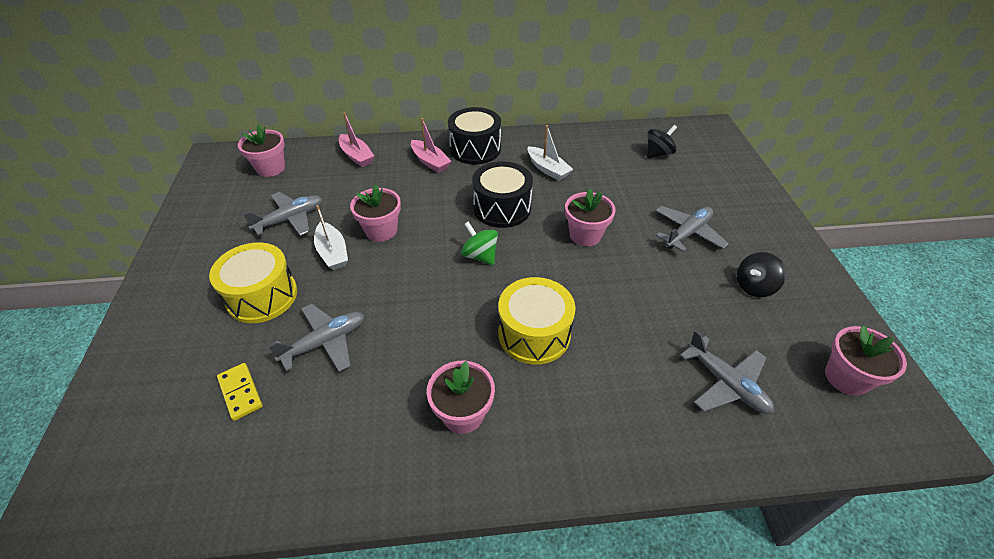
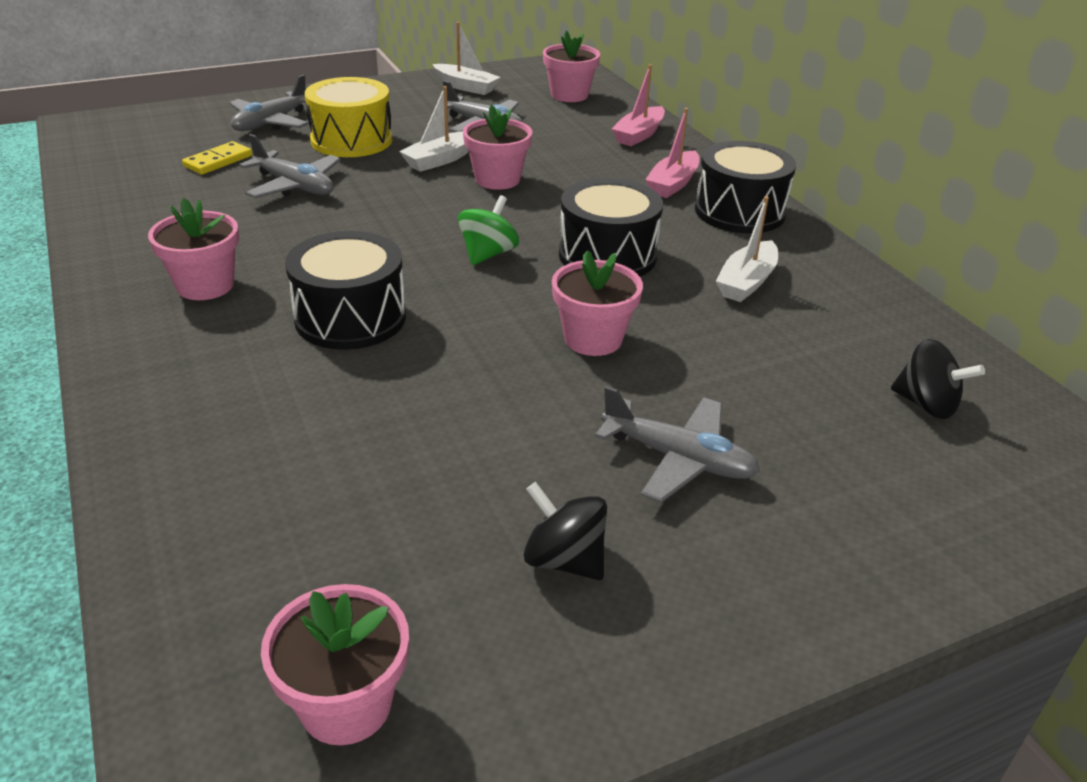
camera: 70 degrees right, 10 degrees down
yellow drum [498,277,576,365] -> black drum [285,231,406,350]
grey plane [680,330,774,414] -> grey plane moved to [229,75,309,131]
none -> white boat [433,22,501,95]

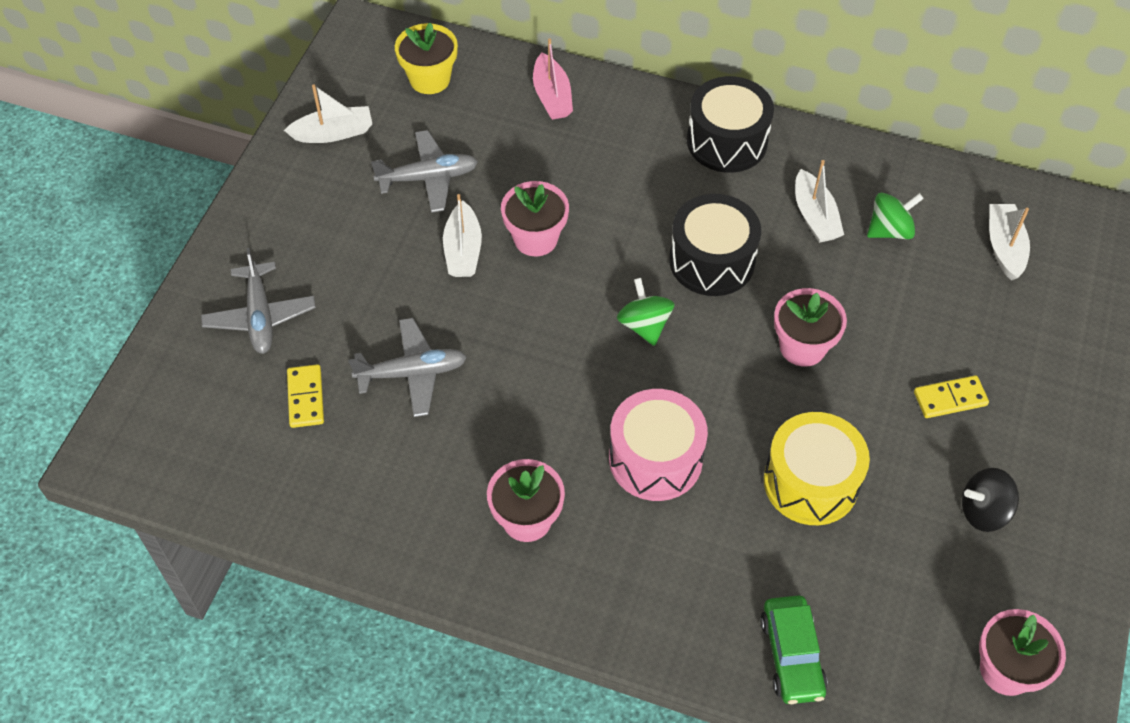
camera: 45 degrees left, 20 degrees up
black drum [285,231,406,350] -> pink drum [609,389,708,501]
yellow drum [305,77,392,157] -> yellow drum moved to [764,412,870,525]
pink flower pot [543,31,600,102] -> yellow flower pot [395,22,458,94]
grey plane [595,386,760,503] -> yellow domino [914,375,989,418]
pink boat [645,108,700,198] -> none
black spinning top [891,339,985,419] -> white boat [989,204,1030,281]
none -> green car [760,595,828,704]
none -> green spinning top [867,193,924,239]

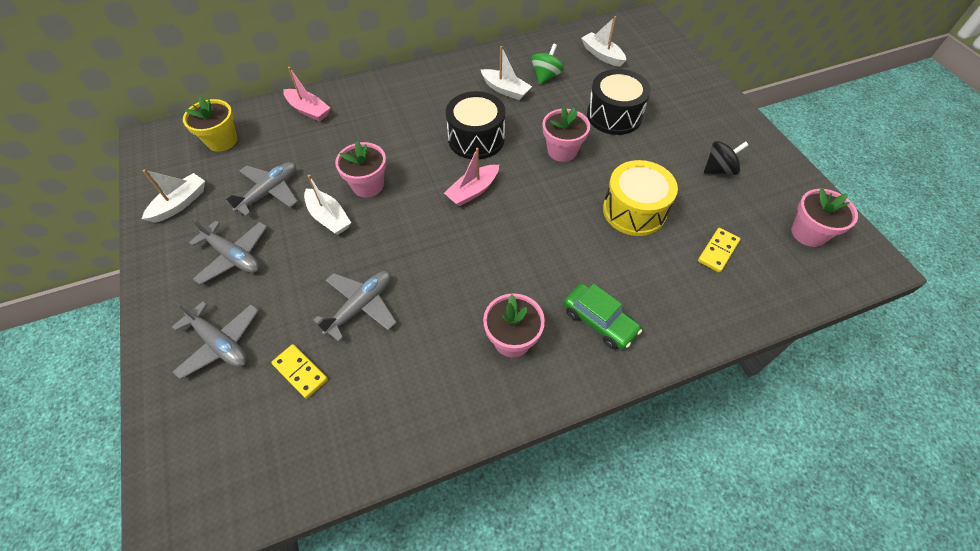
camera: 40 degrees left, 0 degrees up
pink drum [609,389,708,501] -> none
green spinning top [617,278,675,346] -> pink boat [444,148,499,207]
black drum [687,76,774,173] -> black drum moved to [587,69,651,135]
green car [760,595,828,704] -> green car moved to [564,284,642,349]
yellow domino [914,375,989,418] -> yellow domino moved to [698,228,741,273]
black spinning top [962,468,1019,532] -> black spinning top turned 150 degrees counterclockwise [704,141,749,175]
none -> grey plane [189,218,267,285]

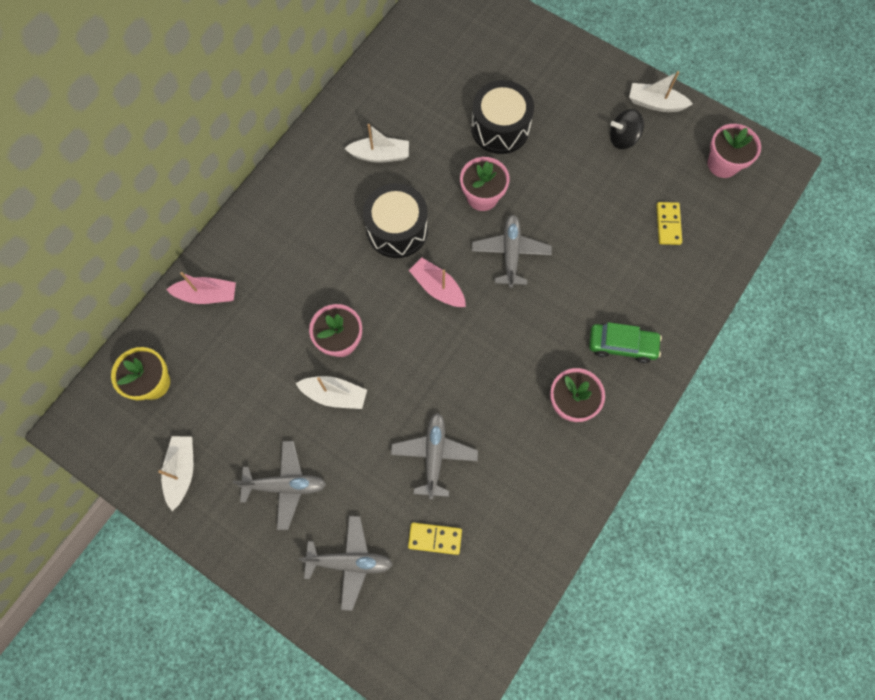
camera: 35 degrees left, 15 degrees up
grey plane [225,162,298,216] -> grey plane moved to [472,215,552,288]
pink boat [444,148,499,207] -> pink boat turned 120 degrees clockwise [409,257,466,307]
green spinning top [531,44,564,84] -> none
white boat [581,16,626,67] -> white boat moved to [629,71,693,112]
yellow drum [603,160,678,236] -> none
black spinning top [704,141,749,175] -> black spinning top turned 135 degrees counterclockwise [610,109,644,149]

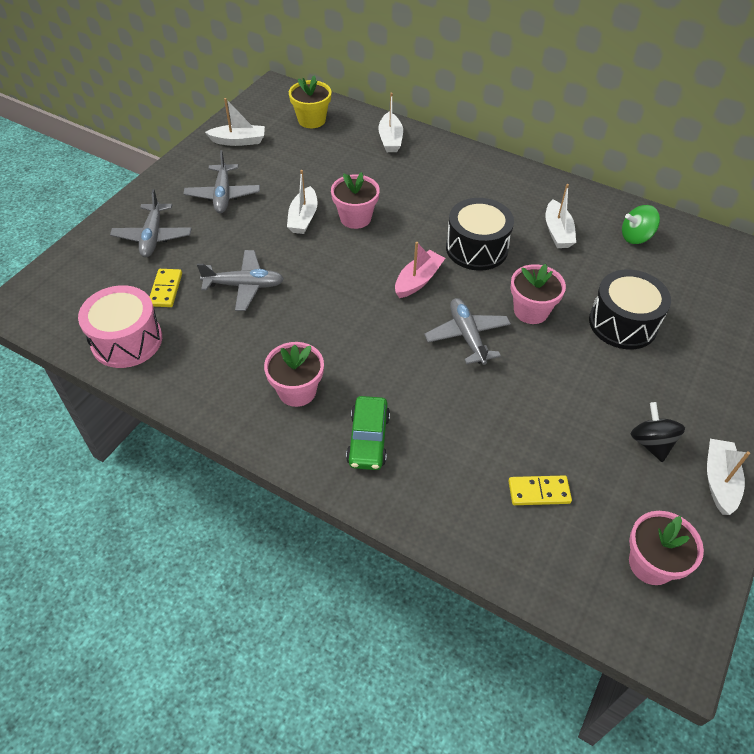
camera: 85 degrees right, 20 degrees down
pink boat [166,272,236,304] -> white boat [378,93,403,152]
grey plane [472,215,552,288] -> grey plane turned 105 degrees counterclockwise [424,298,511,365]
none -> pink drum [78,285,162,368]
none -> green spinning top [622,205,660,244]

